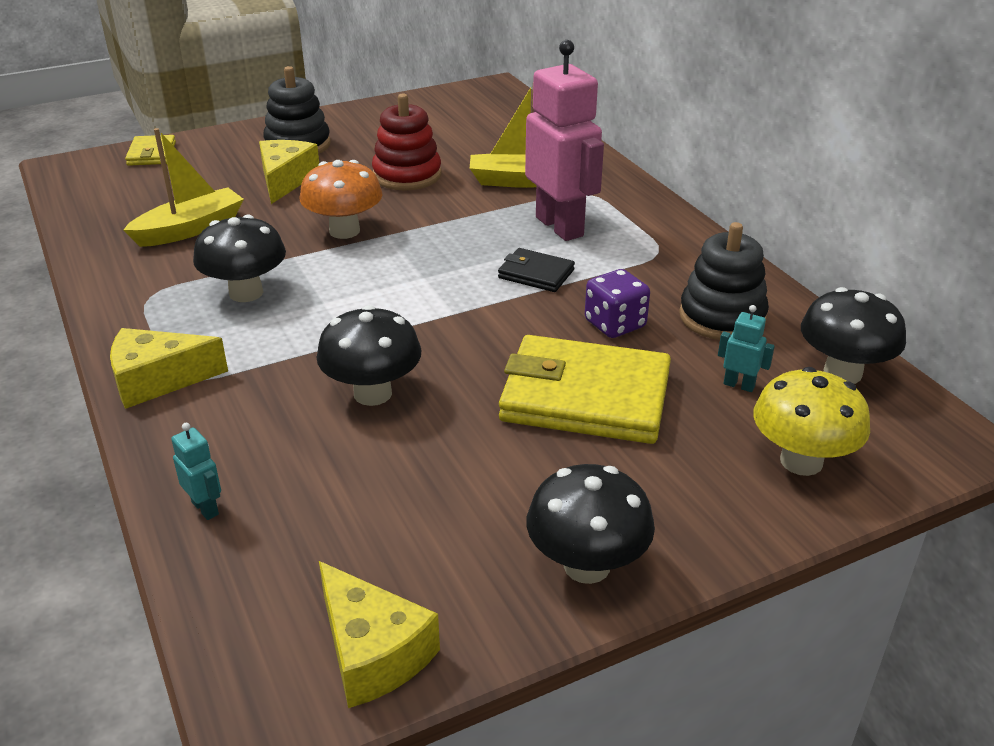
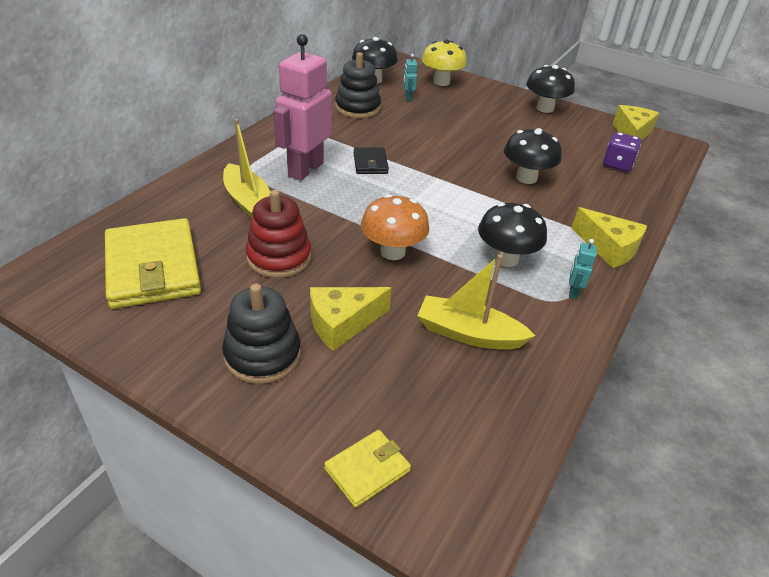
camera: 125 degrees left, 5 degrees up
turquoise robot [171,423,221,520] -> turquoise robot moved to [569,239,597,299]
yellow wallet [499,335,671,444] -> yellow wallet moved to [105,218,201,309]
purple dice [585,269,650,338] -> purple dice moved to [603,132,641,172]

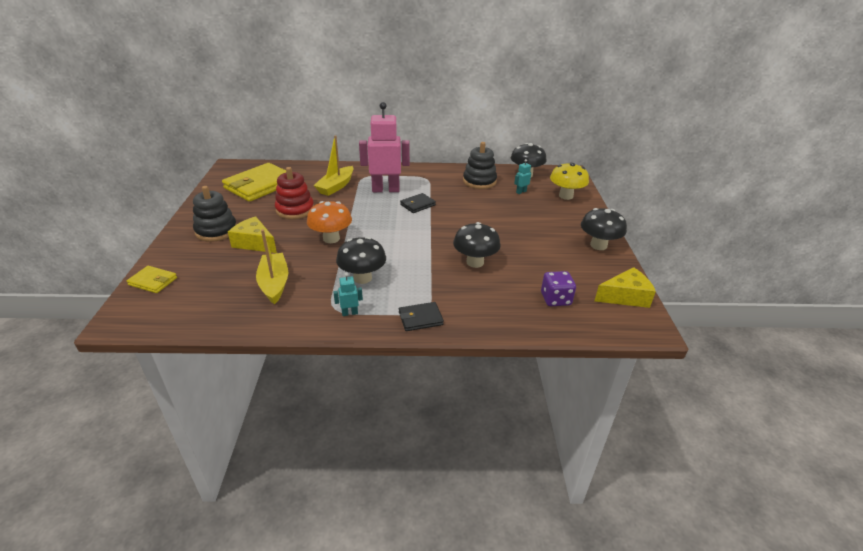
camera: 60 degrees right, 5 degrees down
yellow cheese [572,207,647,268] -> black wallet [399,302,444,331]

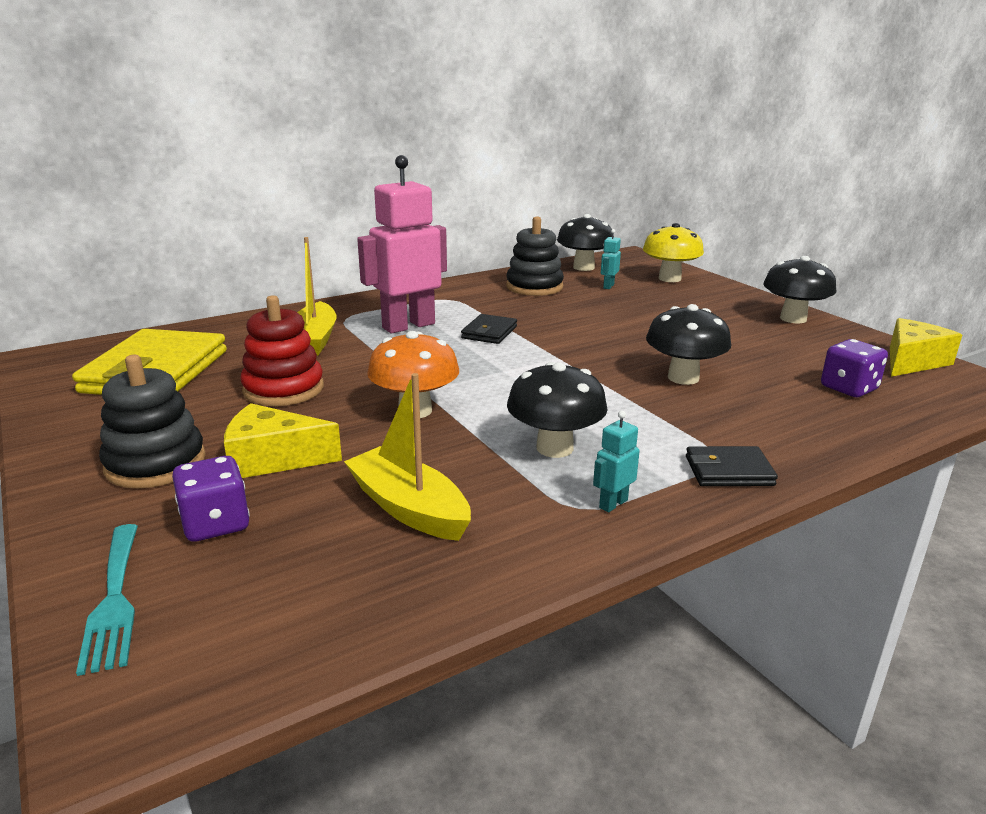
camera: 30 degrees left, 10 degrees down
yellow wallet [127,266,177,293] -> turquoise fork [76,524,138,676]
black wallet [399,302,444,331] -> black wallet turned 45 degrees clockwise [686,446,778,486]
none -> purple dice [172,456,250,542]

